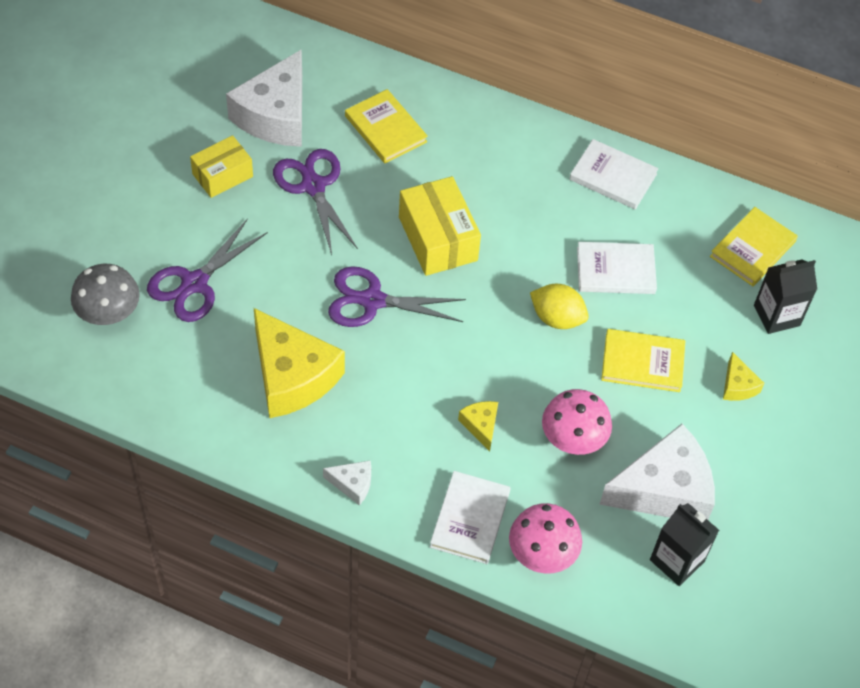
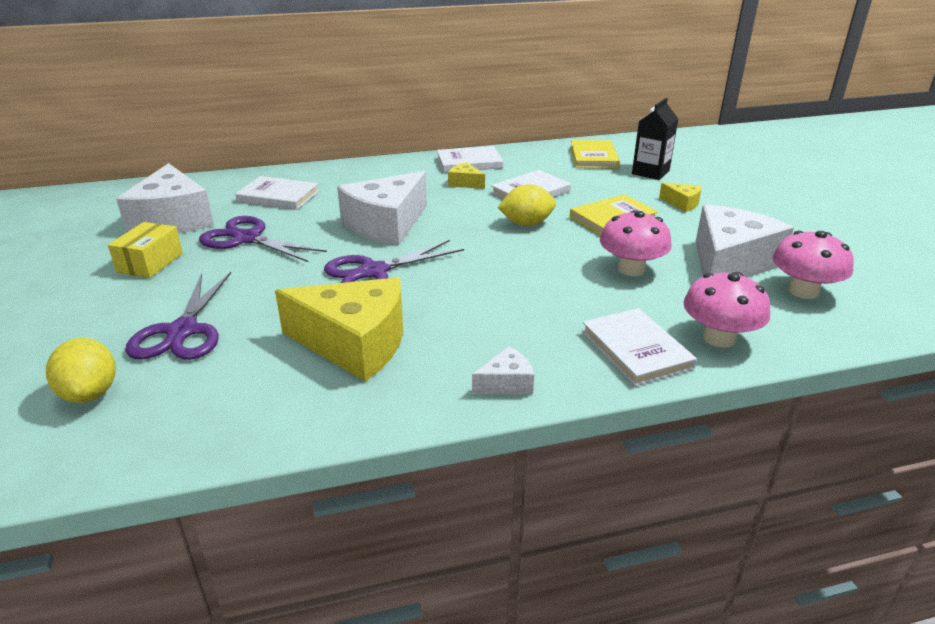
camera: 35 degrees left, 25 degrees down
grey mushroom [71,264,140,325] -> yellow lemon [46,338,116,403]
yellow book [345,89,428,163] -> white book [235,176,319,210]
yellow box [399,176,481,276] -> white cheese [337,171,427,246]
yellow cheese [458,401,498,452] -> yellow cheese moved to [448,162,485,189]
black carton [650,503,719,586] -> pink mushroom [772,231,854,299]

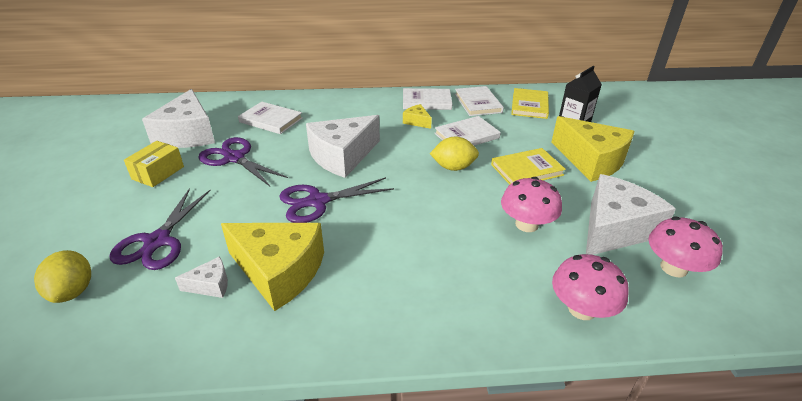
camera: 10 degrees right, 5 degrees up
white cheese [472,346,534,394] -> white cheese moved to [175,256,228,298]
white book [582,308,697,386] -> white book moved to [455,86,504,116]
yellow cheese [659,183,702,212] -> yellow cheese [552,116,634,182], size x2.24

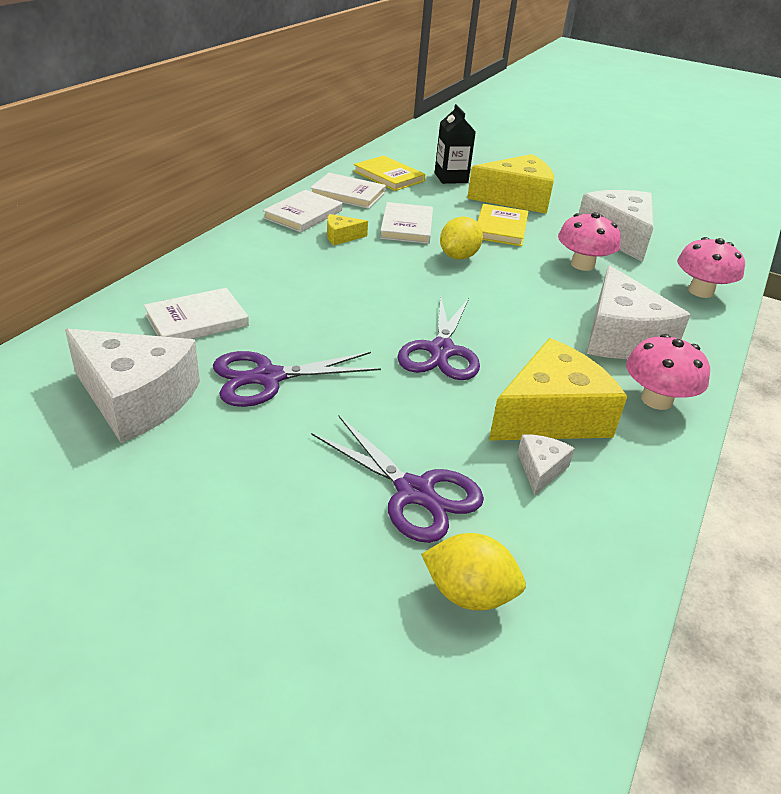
camera: 60 degrees left, 0 degrees up
yellow box [124,141,184,187] -> none
white cheese [306,115,380,178] -> white cheese moved to [587,265,691,359]
pink mushroom [648,217,723,277] -> pink mushroom moved to [626,334,710,410]

